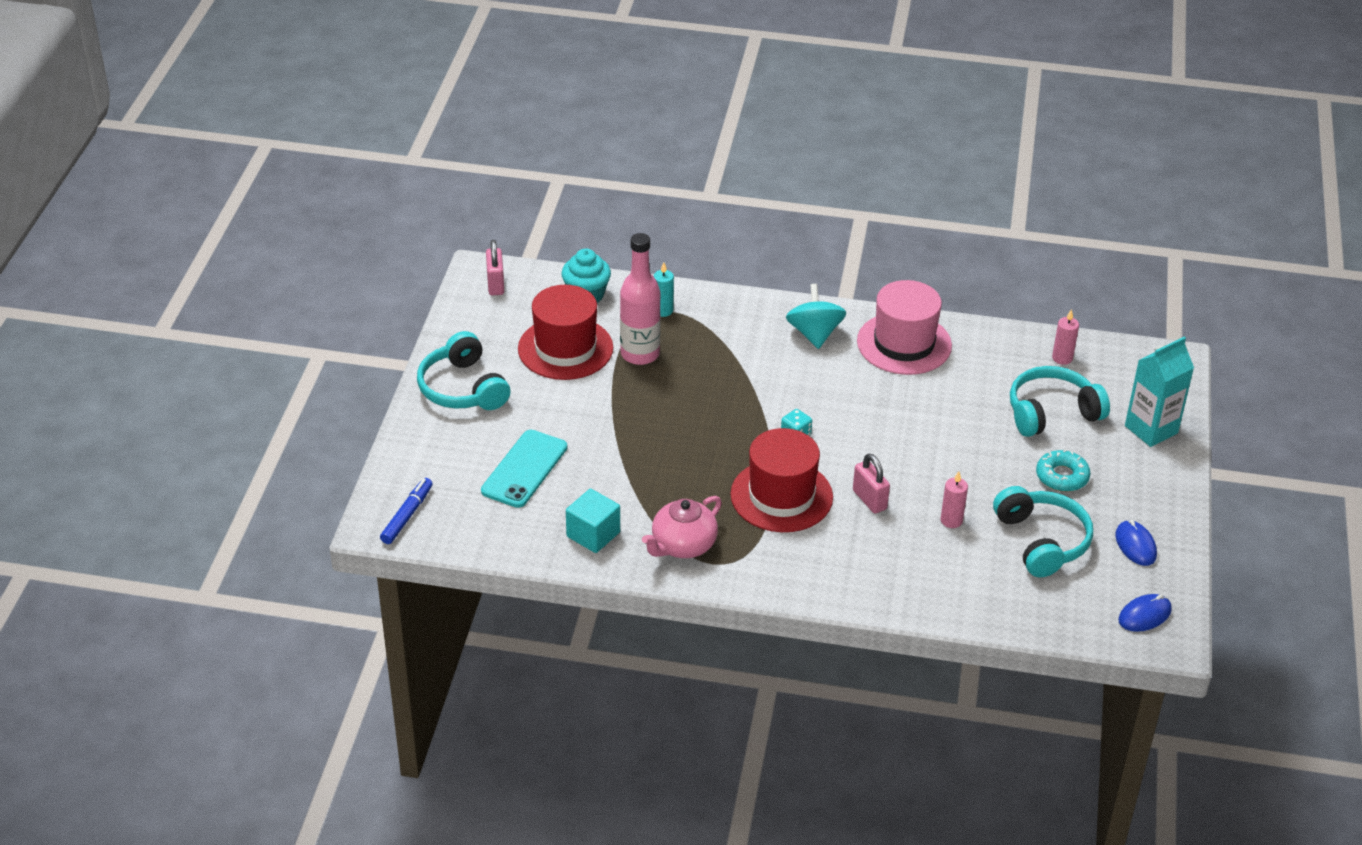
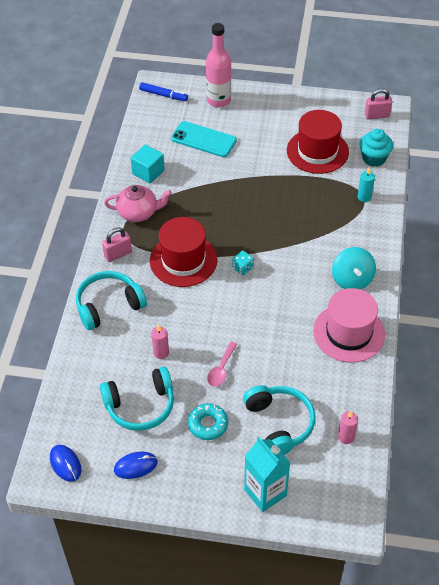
camera: 90 degrees right, 10 degrees up
turquoise headphones [417,331,510,410] -> turquoise headphones moved to [76,271,147,330]
pink bottle [620,233,661,365] -> pink bottle moved to [206,23,231,107]
pink teapot [642,496,722,558] -> pink teapot turned 135 degrees clockwise [104,185,172,222]
turquoise spinning top [786,284,846,349] -> turquoise spinning top turned 90 degrees clockwise [332,247,376,290]
pink padlock [853,454,890,514] -> pink padlock moved to [102,228,132,262]
none -> pink spoon [207,342,237,387]

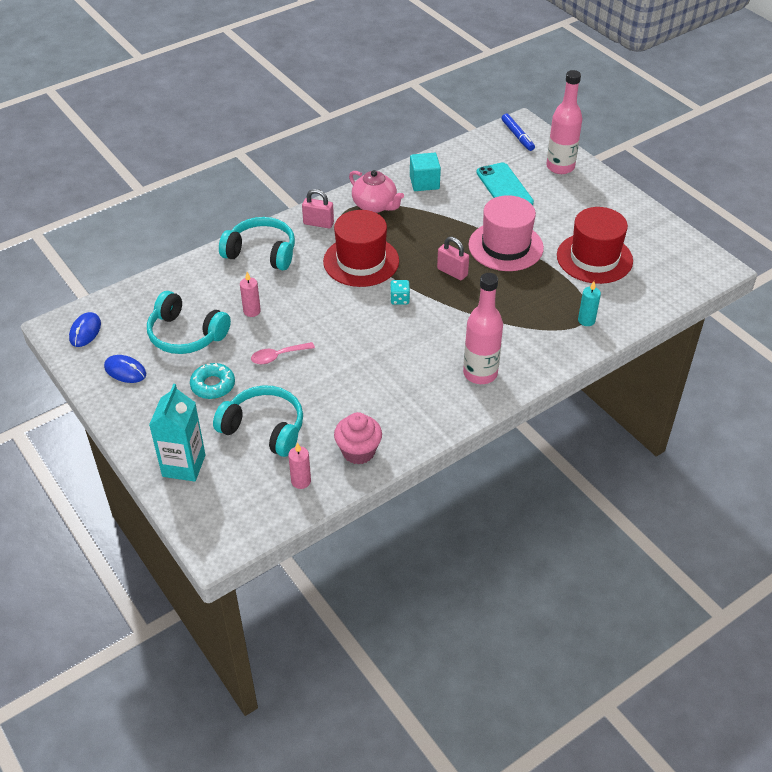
camera: 45 degrees right, 5 degrees down
turquoise headphones [243,385,316,455] -> turquoise headphones turned 90 degrees counterclockwise [213,385,303,457]
pink hat [313,288,385,363] -> pink hat moved to [468,195,544,271]
turquoise spinning top [332,247,376,290] -> pink bottle [463,273,503,384]
turquoise cupcake [360,129,393,167] -> none
pink padlock [365,89,392,119] -> pink padlock moved to [437,237,469,280]
none -> pink cupcake [334,412,382,465]

